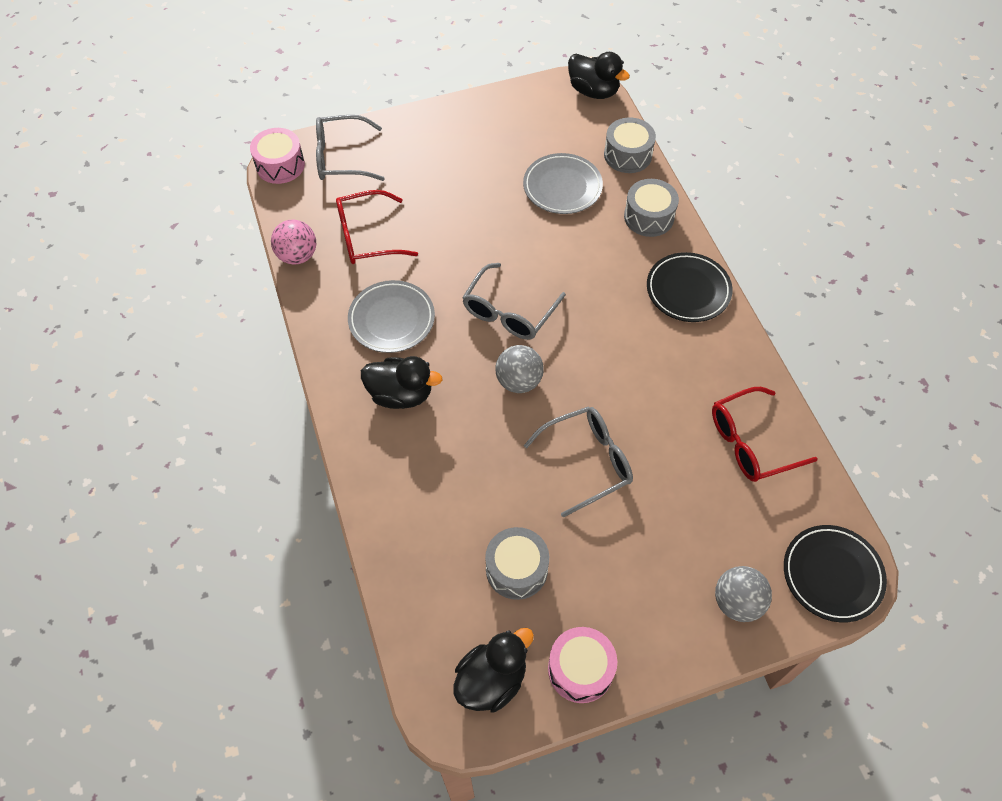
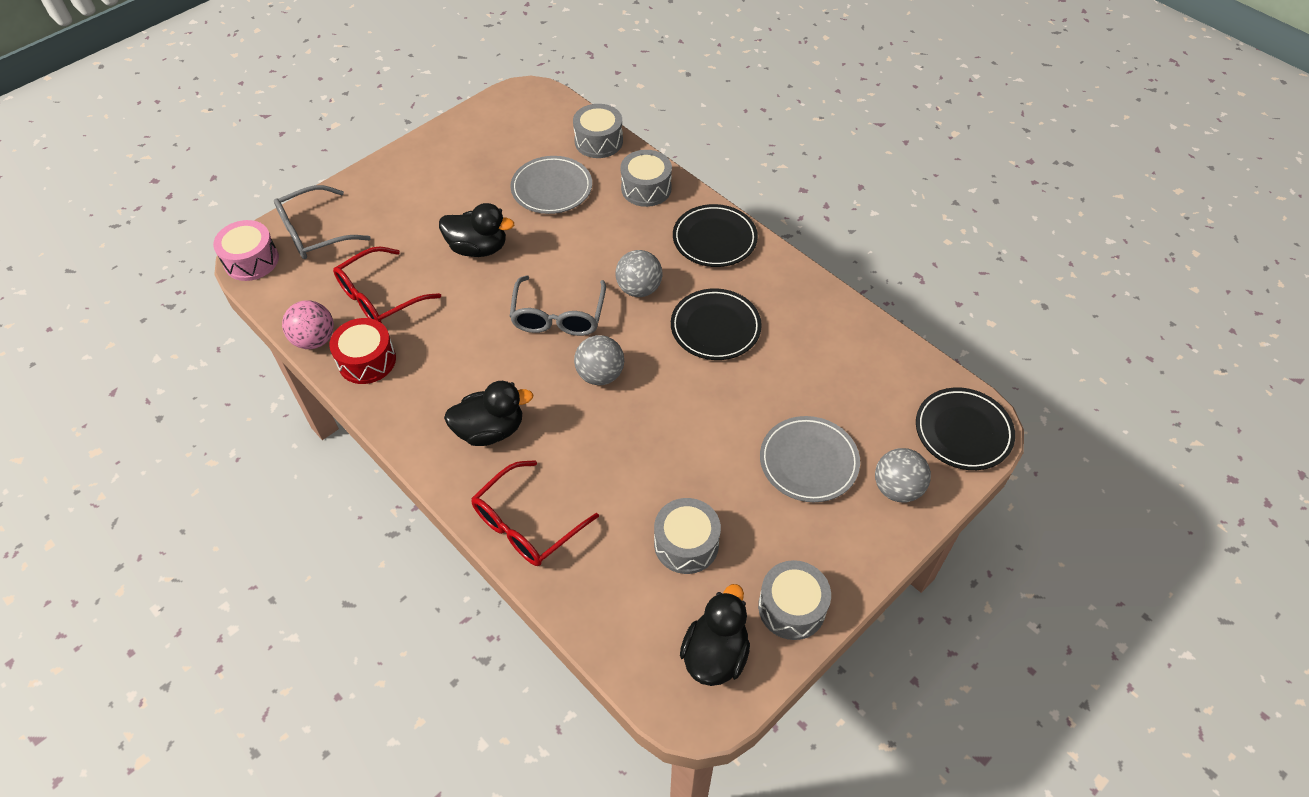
camera: 25 degrees left, 5 degrees down
grey plate [348,280,435,353] -> grey plate moved to [760,416,860,502]
grey glasses [524,406,633,518] -> none
pink drum [548,627,617,703] -> grey drum [758,560,831,640]
black duck [568,52,630,99] -> black duck moved to [439,203,514,257]
red glasses [712,387,818,482] -> red glasses moved to [471,460,599,566]
none -> red drum [329,318,396,384]
none -> grey ball [615,250,663,297]
none -> black plate [671,288,762,360]

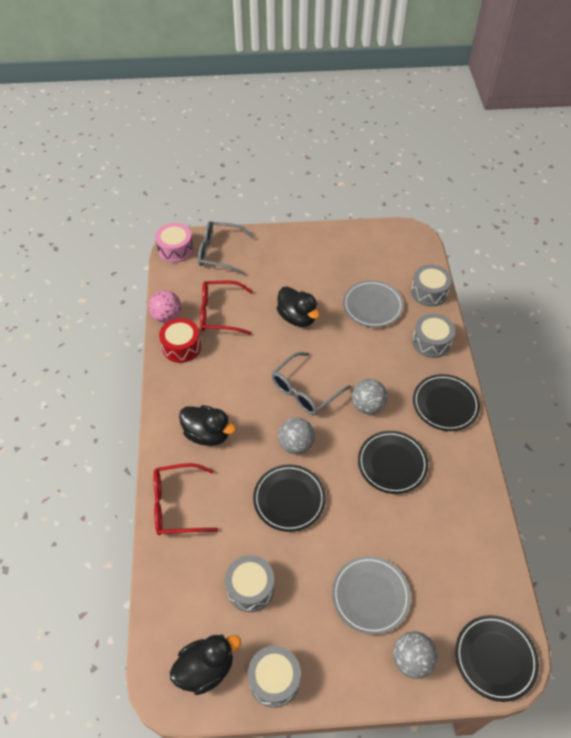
camera: 40 degrees right, 0 degrees up
none -> black plate [253,464,326,532]

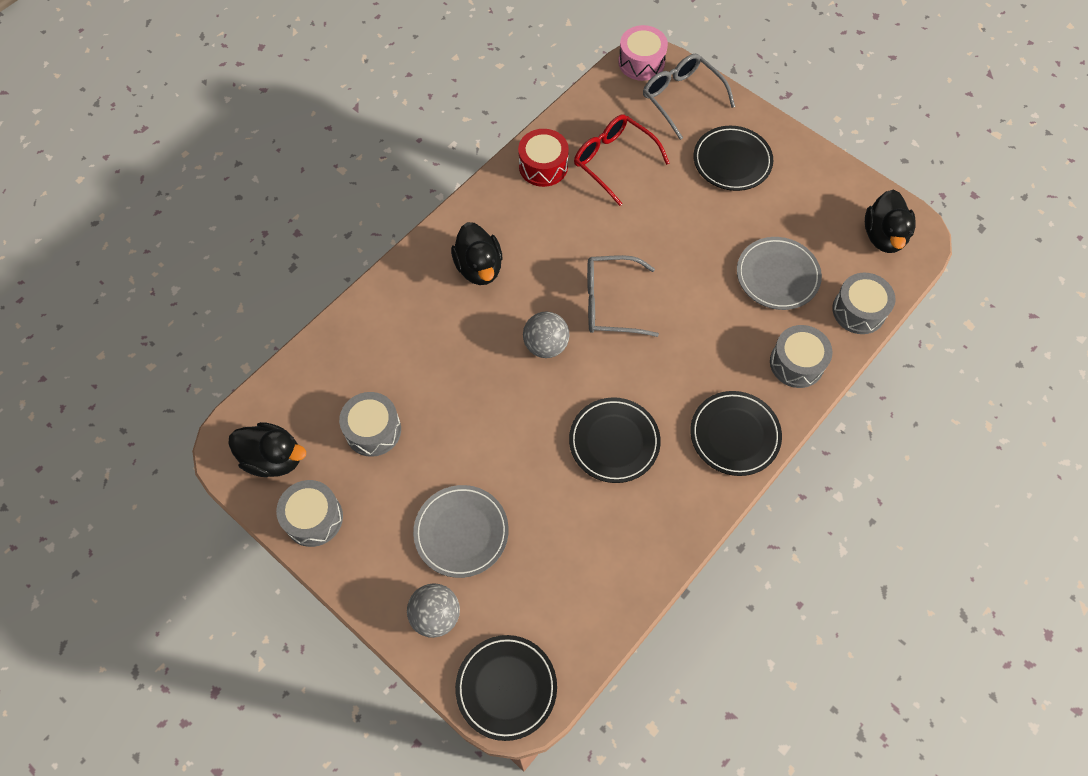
camera: 45 degrees right, 10 degrees up
pink ball [148,290,181,323] -> none
red glasses [153,463,218,535] -> none
black plate [253,464,326,532] -> black plate moved to [694,126,773,191]
black duck [277,287,320,327] -> black duck moved to [865,190,916,253]
grey ball [352,379,387,414] -> none

